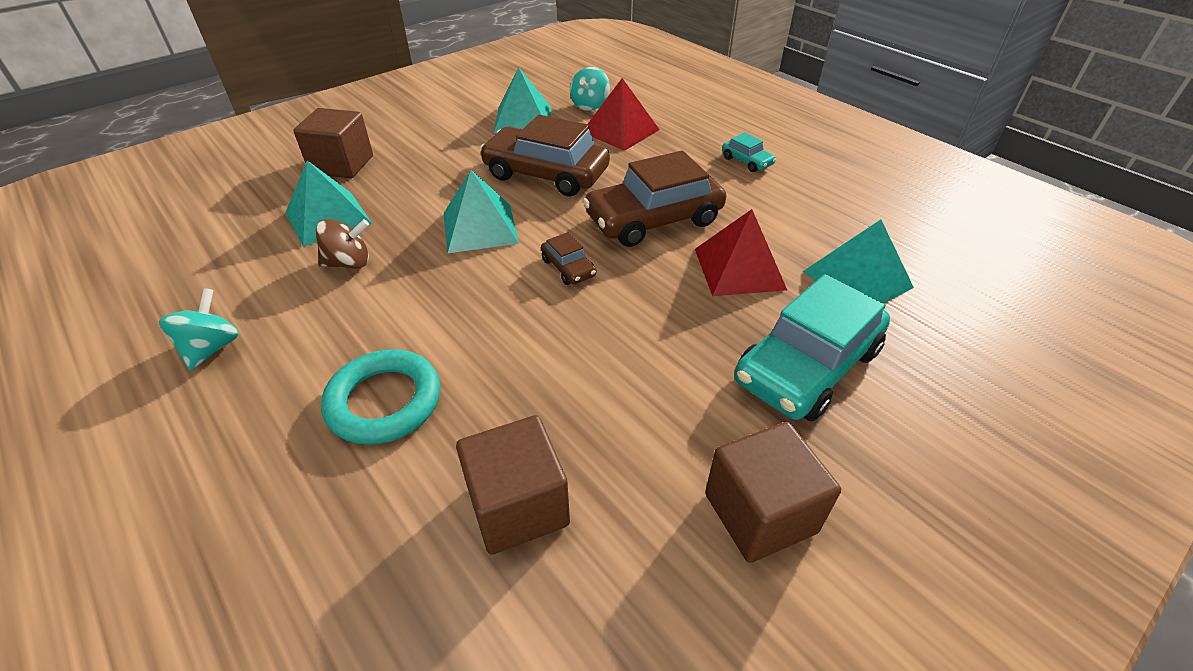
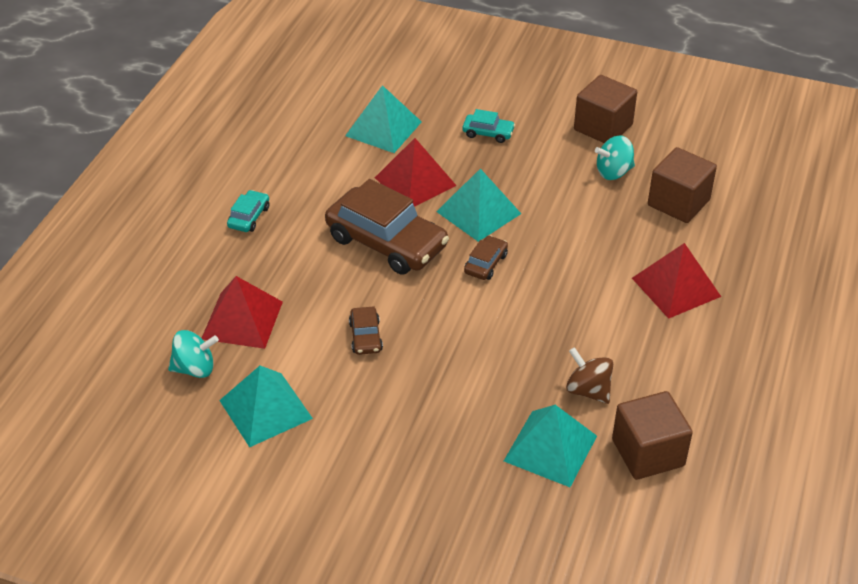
camera: 120 degrees left, 0 degrees up
turquoise spinning top [159,288,239,371] -> turquoise spinning top moved to [595,136,635,180]
brown cube [294,108,373,178] -> brown cube moved to [612,391,693,480]
turquoise ring [321,349,440,445] -> red pyramid [632,243,721,319]
turquoise pyramid [444,170,519,253] -> turquoise pyramid moved to [436,169,521,242]
brown car [480,115,610,196] -> brown car [349,307,383,355], size x0.45
turquoise car [734,274,890,421] -> turquoise car [462,109,515,143], size x0.45

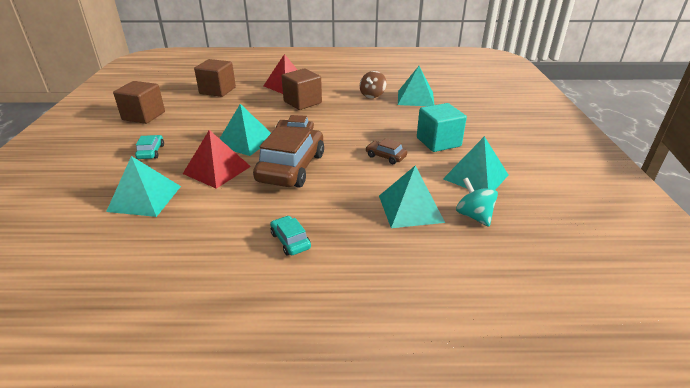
camera: 110 degrees left, 10 degrees down
red pyramid [202,276,283,349] -> turquoise pyramid [379,165,445,228]
turquoise car [227,190,269,232] -> turquoise car turned 60 degrees clockwise [270,216,311,256]
brown car [349,307,383,355] -> brown car turned 120 degrees counterclockwise [365,138,407,164]
turquoise spinning top [595,136,635,180] -> none
brown cube [612,391,693,480] -> brown cube moved to [282,68,322,110]
none -> turquoise cube [417,103,467,152]

